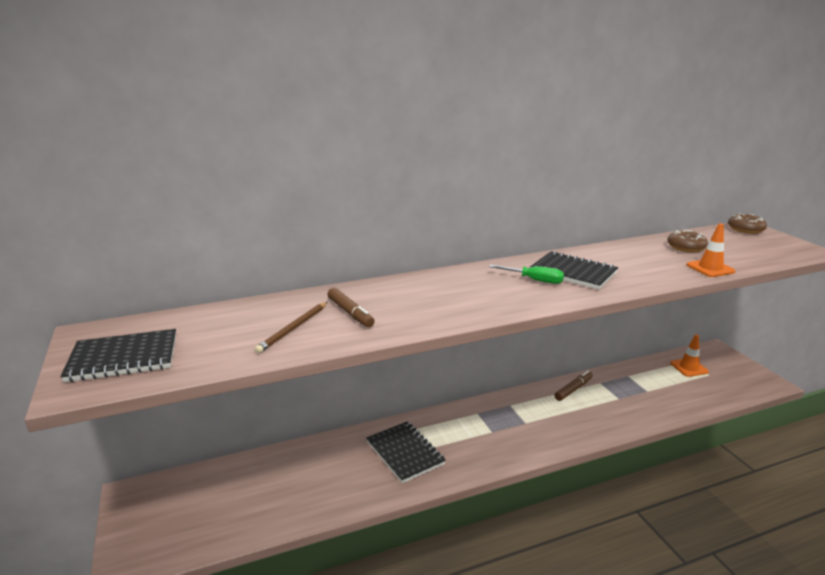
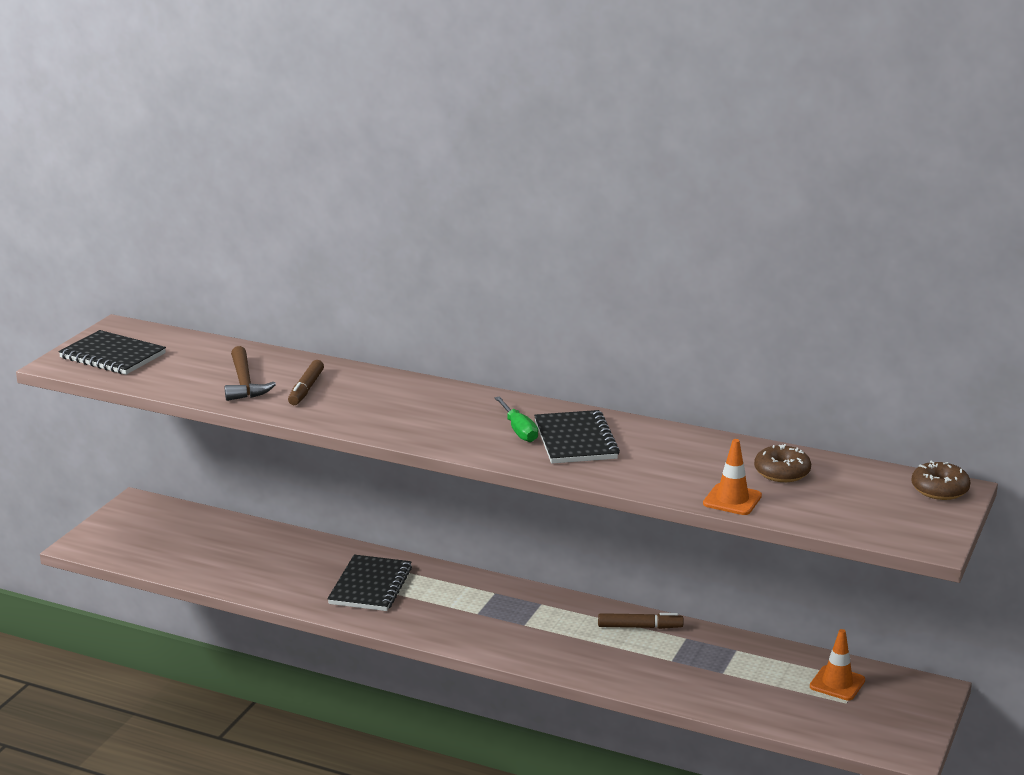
camera: 45 degrees right, 0 degrees up
brown pencil [255,302,328,353] -> brown hammer [225,346,276,401]

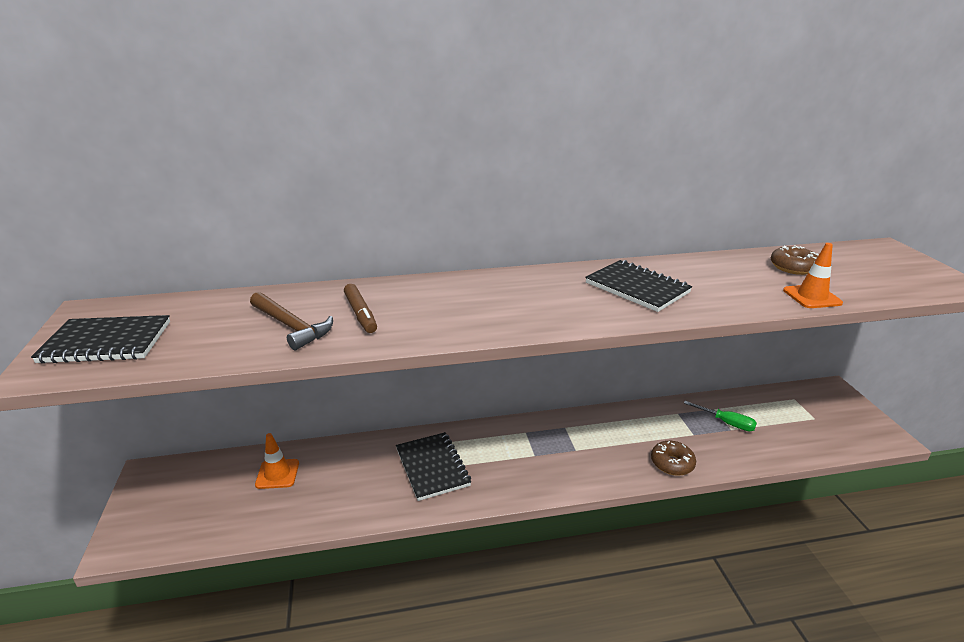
camera: 35 degrees left, 5 degrees up
green screwdriver [494,396,538,442] -> green screwdriver moved to [684,401,757,431]
brown marker [598,613,684,629] -> none
orange traffic cone [810,629,865,700] -> orange traffic cone moved to [255,433,299,489]
brown donut [911,461,971,500] -> brown donut moved to [651,441,696,476]

